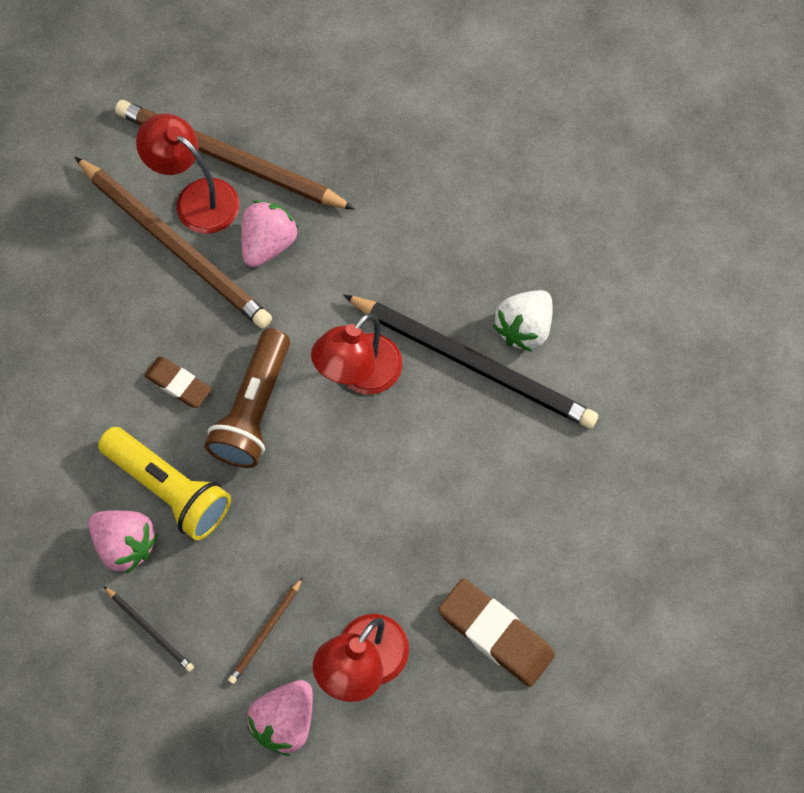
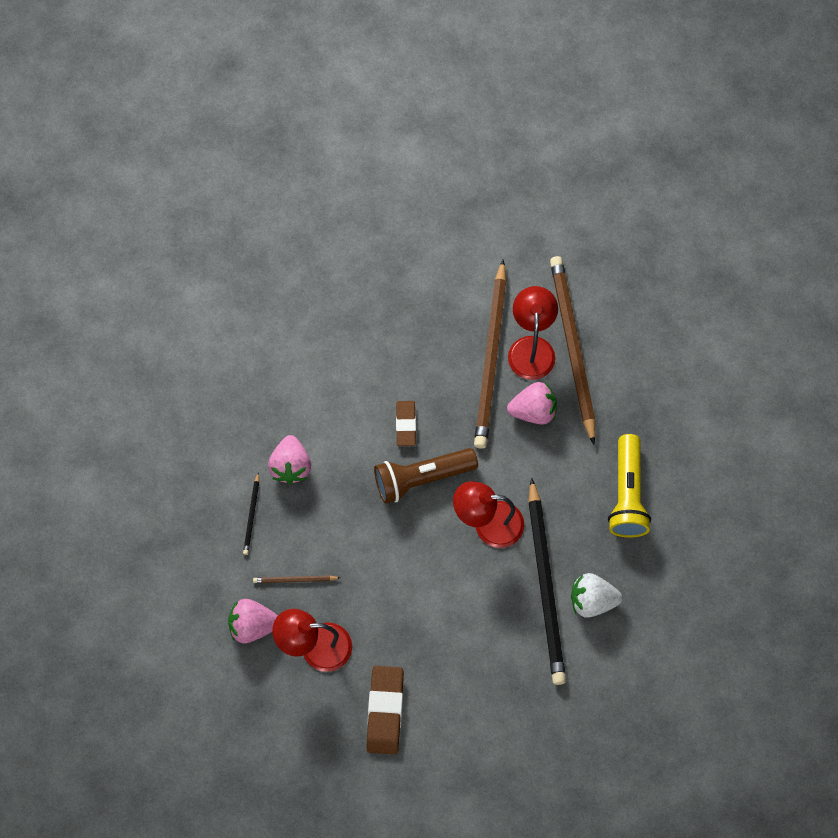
camera: 55 degrees right, 0 degrees up
yellow flashlight [98,427,231,540] -> yellow flashlight moved to [608,434,651,537]

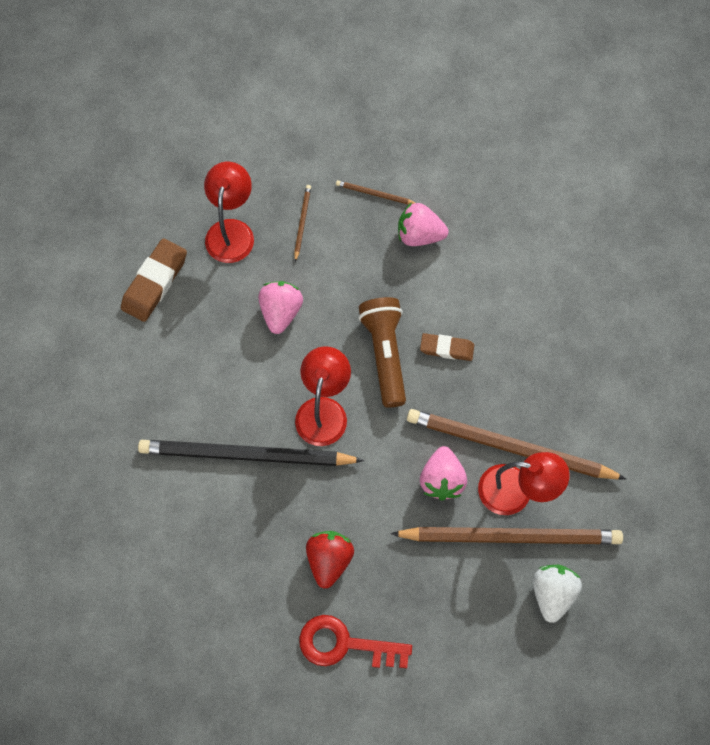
camera: 100 degrees right, 0 degrees up
pink strawberry [228,599,278,643] -> pink strawberry moved to [258,281,303,334]
black pencil [243,473,259,555] -> brown pencil [336,180,416,204]
brown eraser [367,666,404,755] -> brown eraser turned 75 degrees counterclockwise [121,238,187,322]
white strawberry [571,573,622,618] -> white strawberry moved to [533,565,582,623]
yellow flashlight [608,434,651,537] -> red strawberry [306,531,354,588]
none -> red key [299,615,412,668]

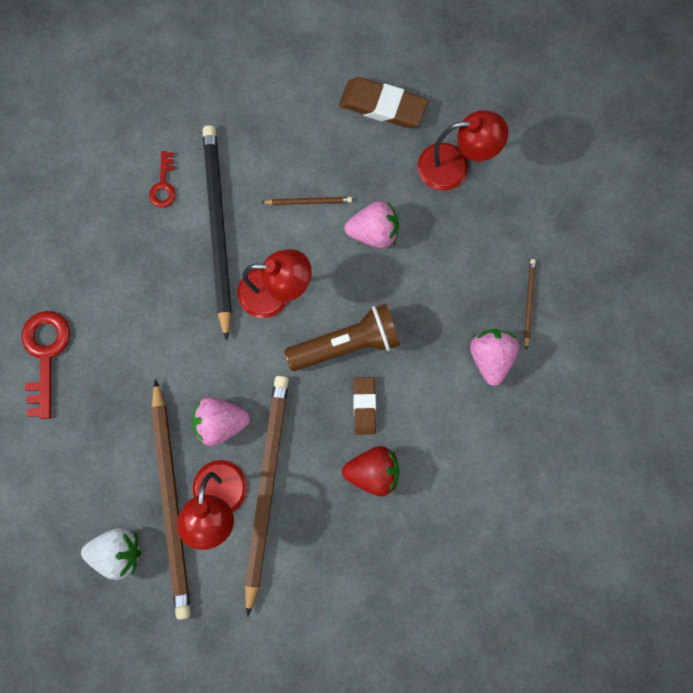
camera: 80 degrees right, 10 degrees up
brown pencil [294,185,311,262] -> brown pencil moved to [261,197,352,205]
red strawberry [306,531,354,588] -> red strawberry moved to [342,446,400,497]
none -> red key [149,151,176,207]

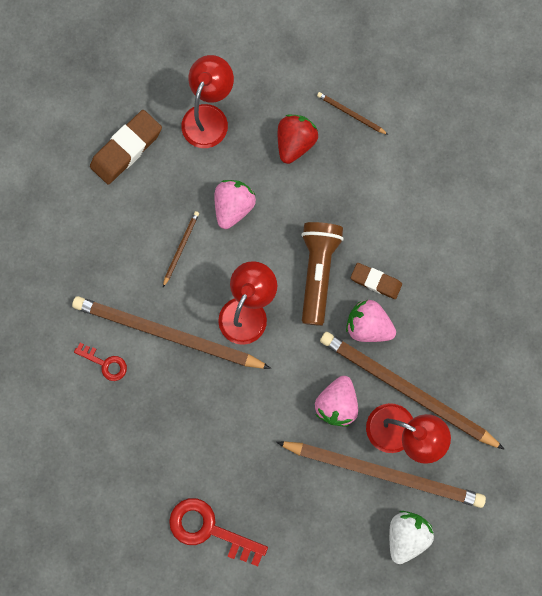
camera: 65 degrees left, 0 degrees up
black pencil [202,125,232,341] -> brown pencil [72,296,271,369]
red strawberry [342,446,400,497] -> red strawberry moved to [278,115,318,164]
pink strawberry [470,329,519,386] -> pink strawberry moved to [346,300,396,342]

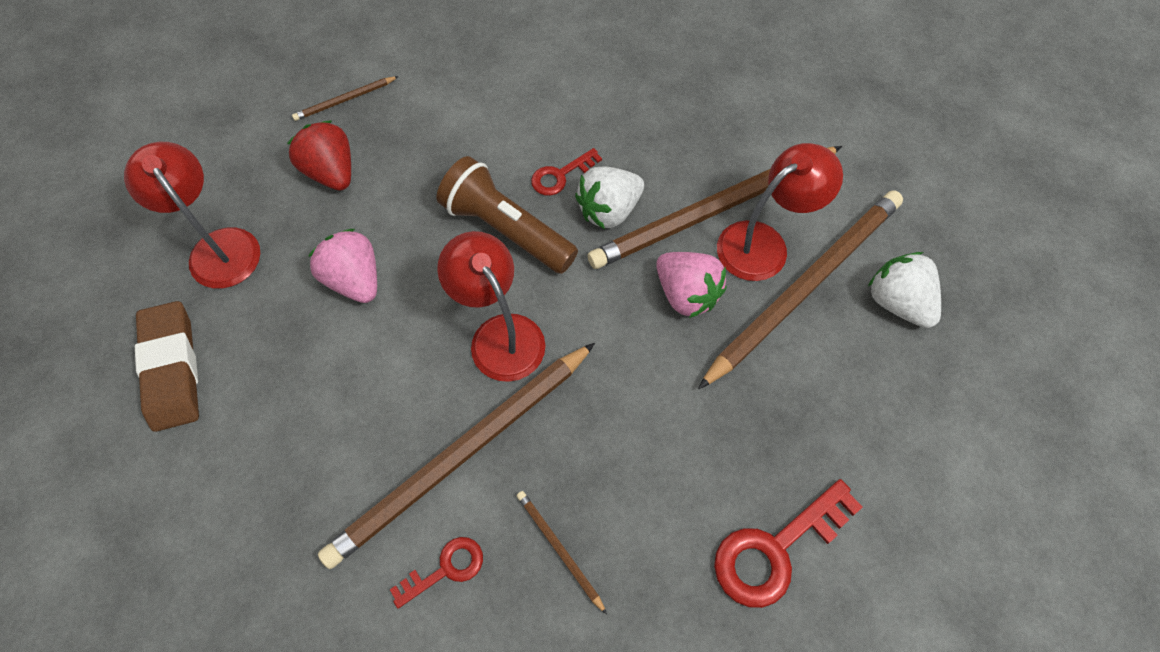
camera: 60 degrees left, 15 degrees down
brown pencil [163,211,199,287] -> brown pencil moved to [517,491,607,615]
pink strawberry [346,300,396,342] -> white strawberry [575,167,644,229]
brown eraser [351,263,402,299] -> red key [531,148,602,196]

